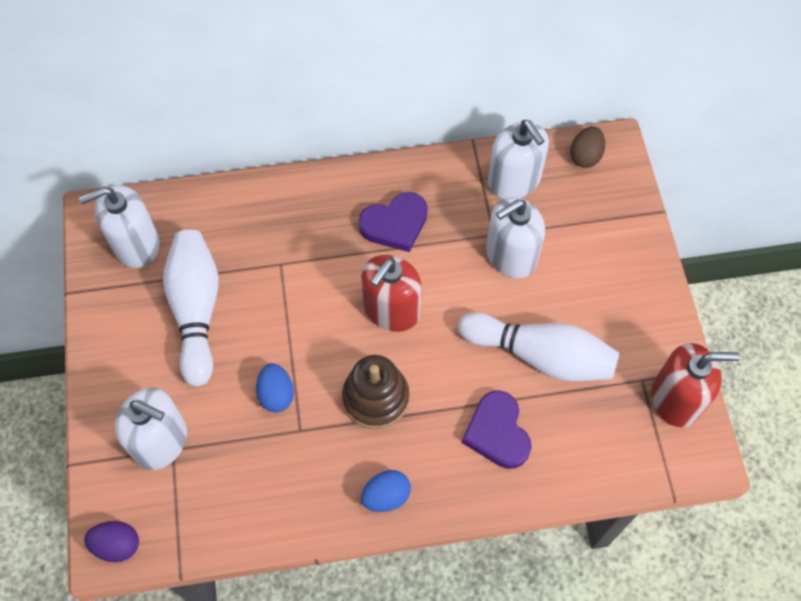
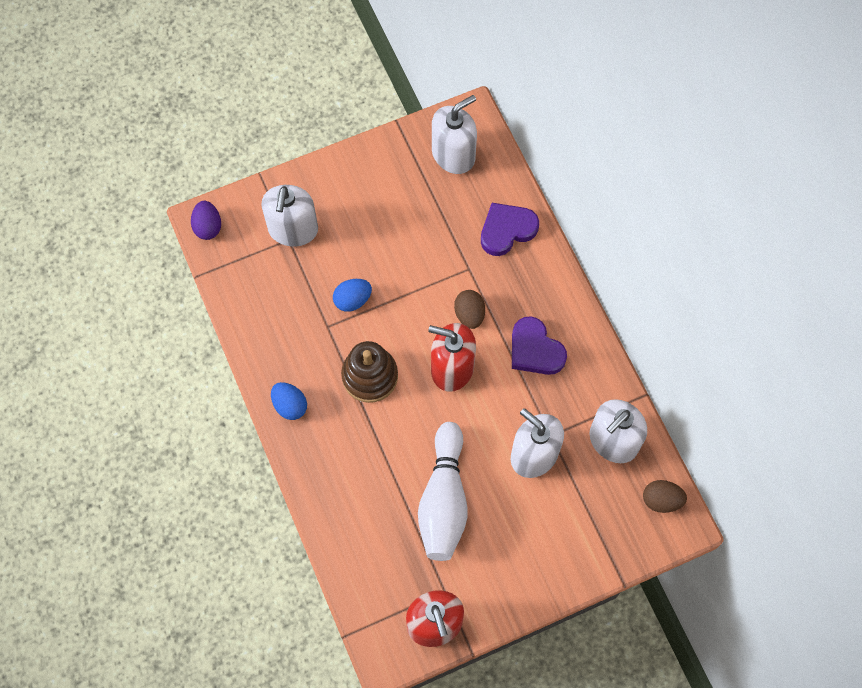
camera: 75 degrees right, 5 degrees up
white soap dispenser [79,185,159,268] -> white soap dispenser turned 90 degrees clockwise [432,95,477,174]
white bowling pin [163,230,219,387] -> none
purple heart [462,390,532,469] -> purple heart moved to [481,203,539,256]
none -> brown egg [454,290,485,329]

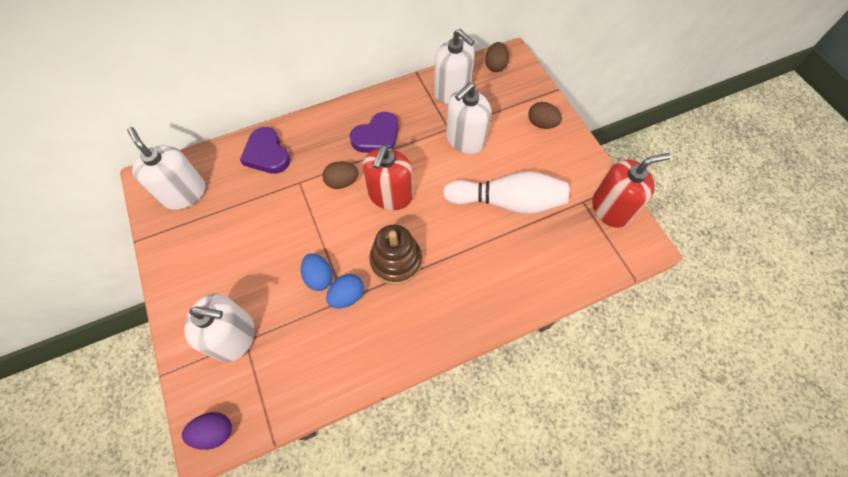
camera: 90 degrees left, 5 degrees down
blue egg [271,382,307,420] -> blue egg moved to [326,274,364,308]
none -> brown egg [528,102,562,129]

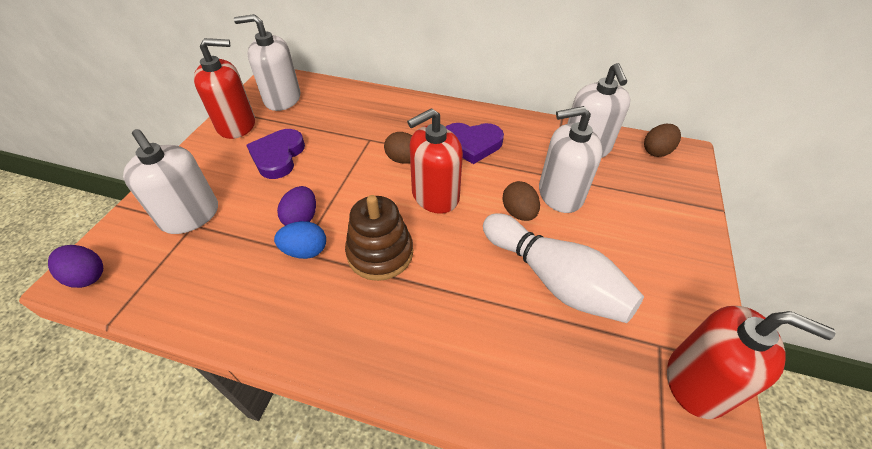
camera: 40 degrees right, 15 degrees down
white soap dispenser [127,127,205,210] -> white soap dispenser turned 90 degrees counterclockwise [234,14,300,111]
purple heart [240,127,290,174] -> purple heart moved to [246,129,305,179]
blue egg [301,253,333,291] -> purple egg [277,186,316,226]
brown egg [528,102,562,129] -> brown egg moved to [502,181,540,221]
none -> red soap dispenser [194,38,255,139]

